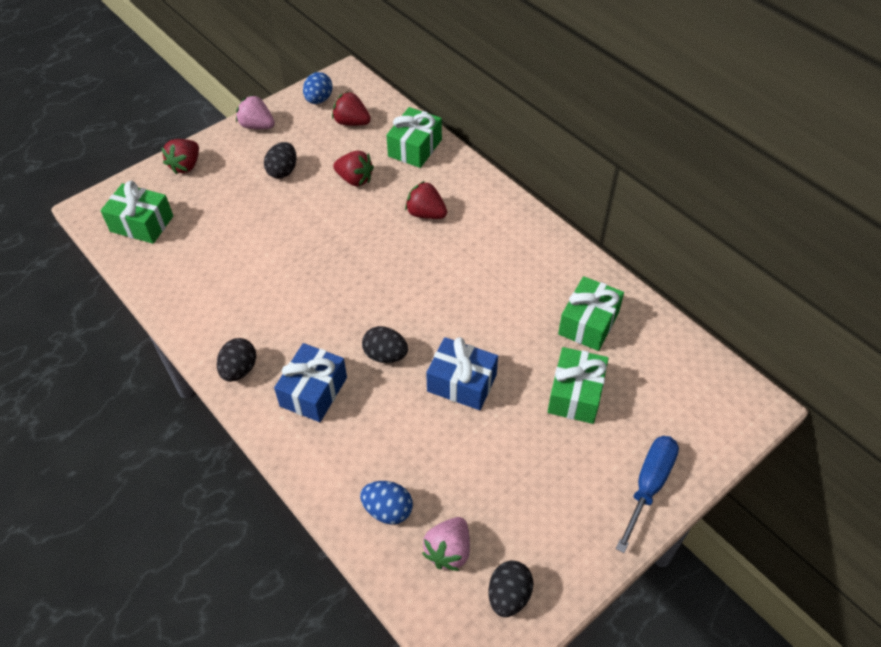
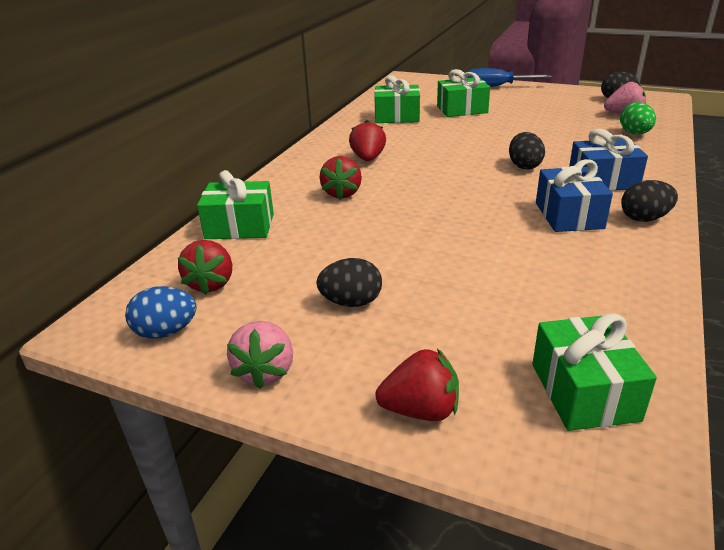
camera: 115 degrees left, 20 degrees down
red strawberry [333,150,374,186] -> red strawberry moved to [349,120,386,161]
blue egg [360,481,413,525] -> green egg [620,102,656,135]
blue gift [426,337,498,410] -> blue gift moved to [536,159,613,232]

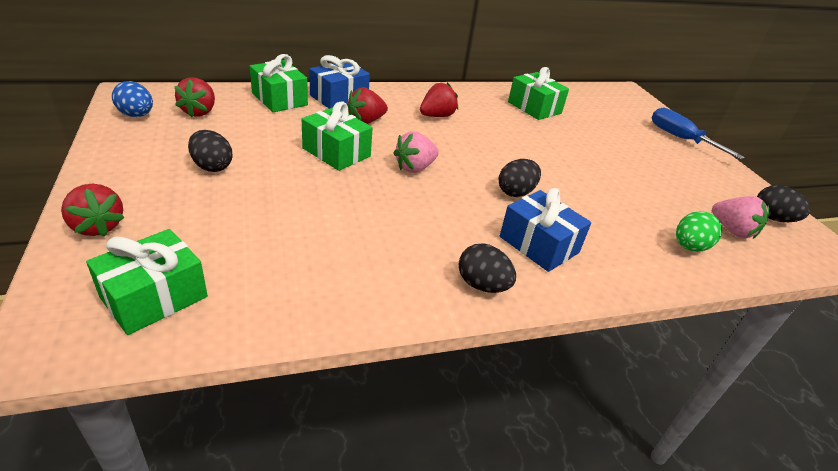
camera: 45 degrees right, 5 degrees up
red strawberry [178,240,232,295] -> red strawberry turned 45 degrees counterclockwise [174,77,215,117]
pink strawberry [227,321,293,389] -> pink strawberry moved to [393,131,439,173]
green gift [437,69,490,117] -> green gift moved to [302,102,373,171]
blue gift [536,159,613,232] -> blue gift moved to [309,55,370,109]

